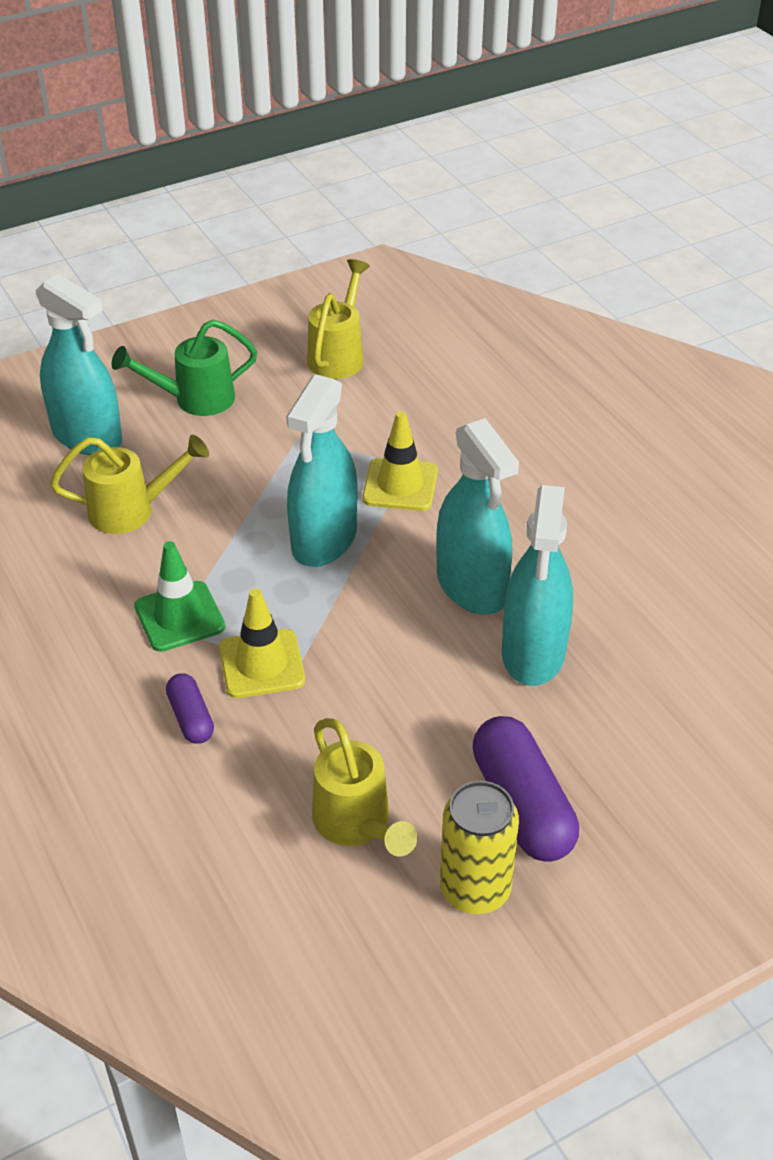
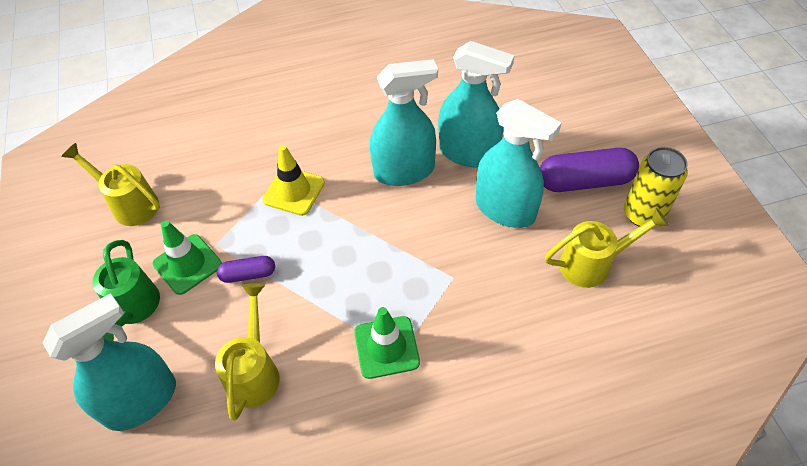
camera: 75 degrees left, 10 degrees up
purple capsule [166,673,214,744] -> purple capsule moved to [217,256,275,283]
yellow traffic cone [219,589,305,698] -> none
turquoise spray bottle [286,374,358,567] -> turquoise spray bottle moved to [476,99,561,228]
none -> green traffic cone [153,220,222,295]

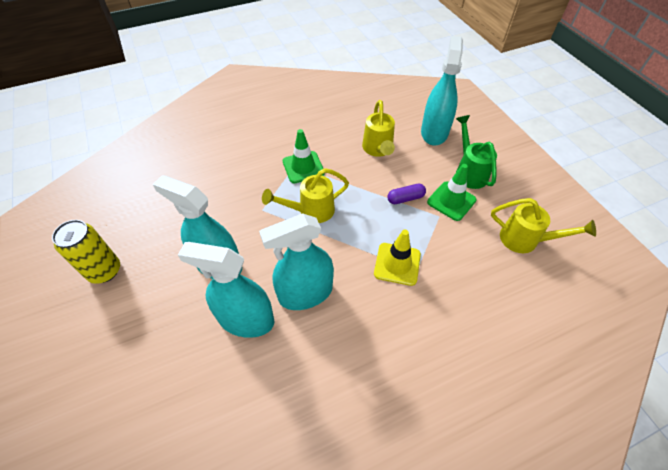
camera: 170 degrees right, 0 degrees up
turquoise spray bottle [43,293,176,431] -> turquoise spray bottle turned 150 degrees clockwise [421,36,463,146]
purple capsule [540,148,639,192] -> none
yellow watering can [545,208,669,288] -> yellow watering can moved to [262,168,349,223]

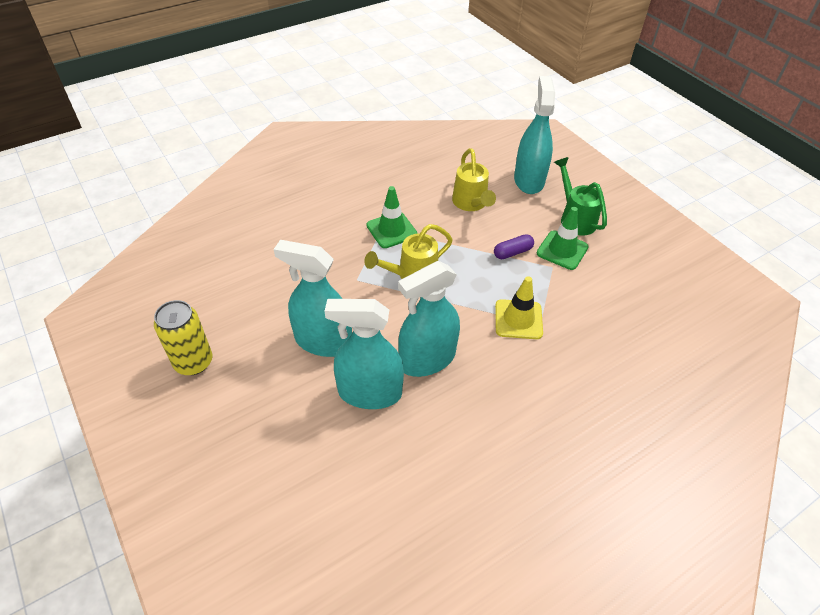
camera: 10 degrees left, 5 degrees down
yellow watering can [491,198,596,253] -> none

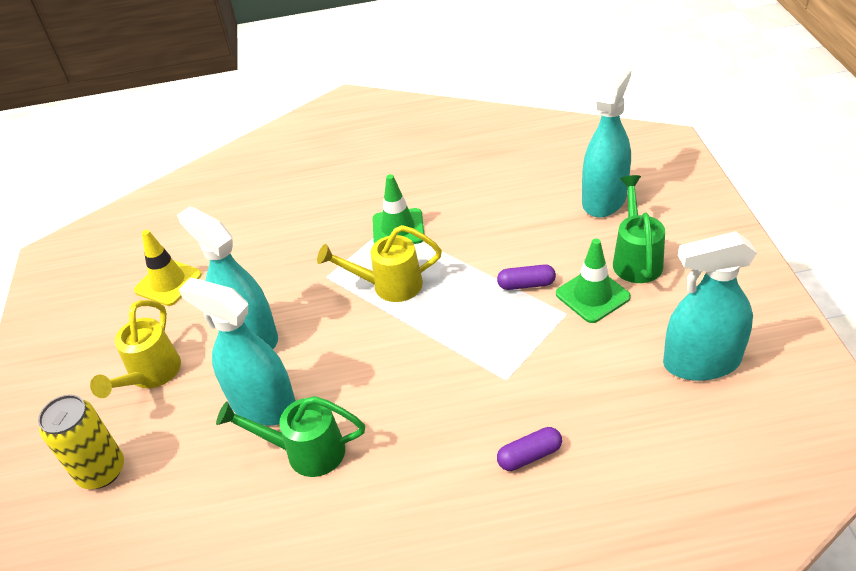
camera: 30 degrees right, 5 degrees down
yellow can [154,300,212,375] -> yellow can moved to [38,394,124,489]
turquoise spray bottle [398,261,460,377] -> turquoise spray bottle moved to [663,231,757,381]
yellow watering can [452,148,496,211] -> yellow watering can moved to [90,300,181,398]
yellow traffic cone [495,276,543,339] -> yellow traffic cone moved to [134,230,202,306]
none -> green watering can [216,396,365,477]
none -> purple capsule [497,427,562,471]

